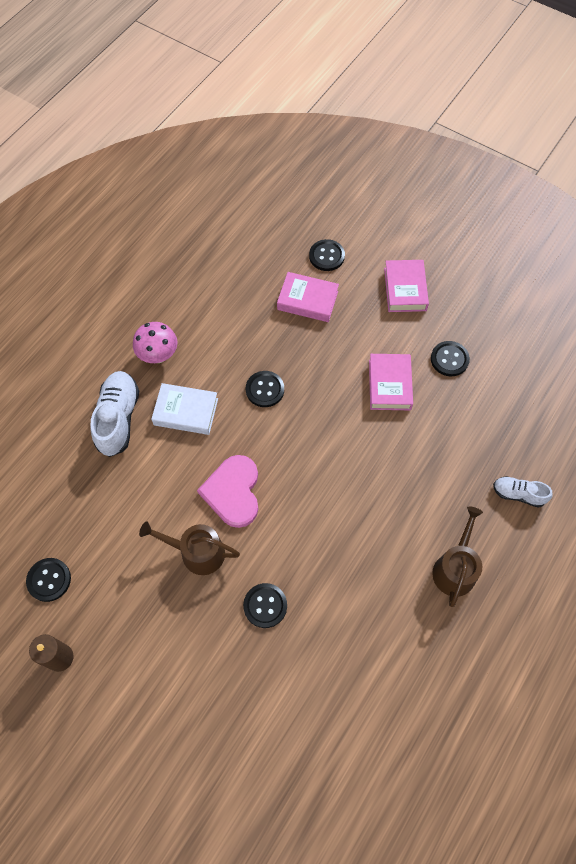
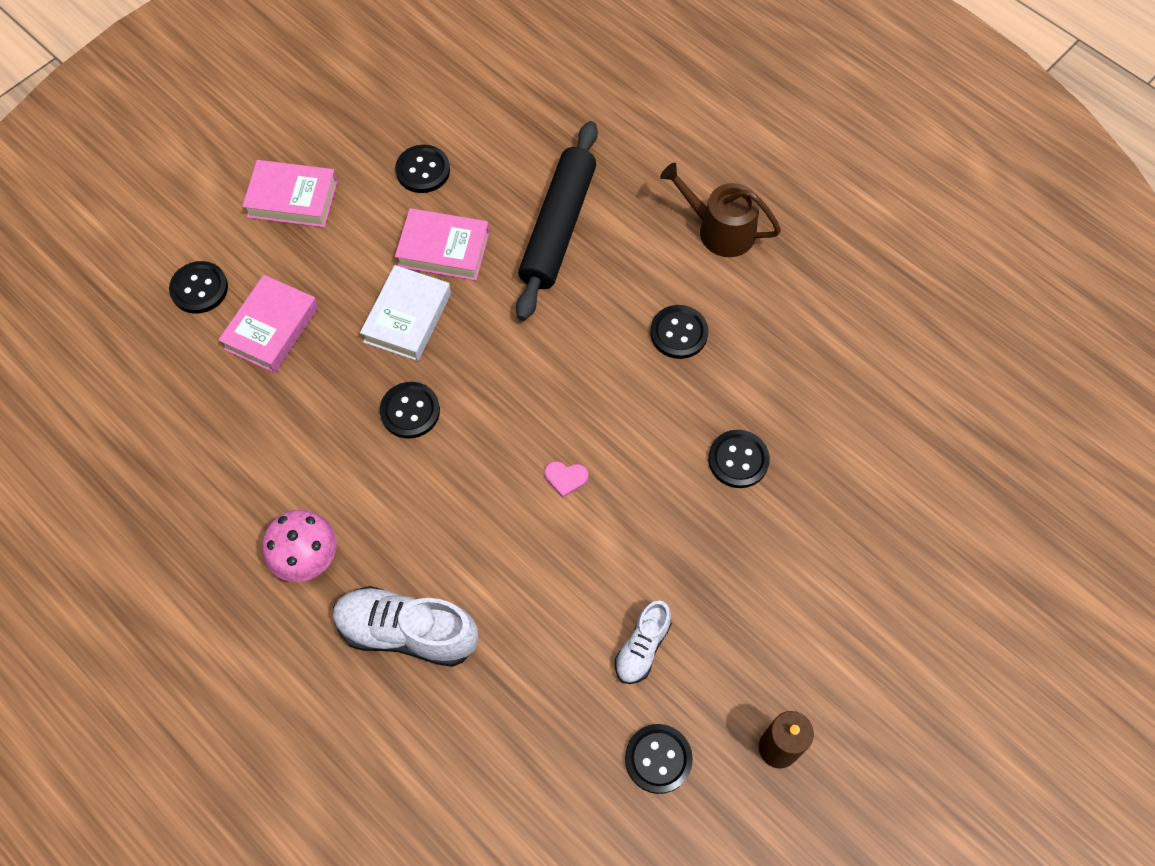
camera: 80 degrees left, 0 degrees up
brown watering can [139,521,240,575] -> none
white book [151,383,218,435] -> white book moved to [360,265,451,361]
pink heart [197,455,258,528] -> pink heart [544,461,589,498], size x0.41
white shoe [493,476,553,508] -> white shoe moved to [615,600,672,684]
none -> black rolling pin [516,121,598,321]
none -> black button [650,305,708,359]

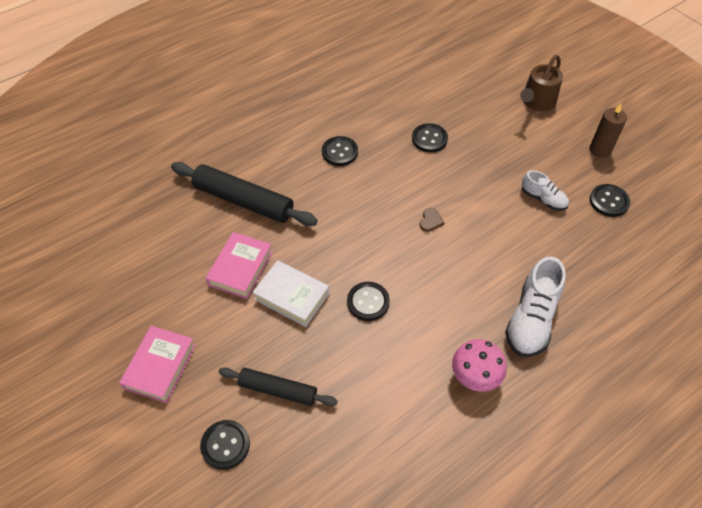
camera: 80 degrees left, 10 degrees down
pink book [218,275,318,373] -> black rolling pin [219,367,337,406]
black button [395,145,450,193] -> none
pink heart [544,461,589,498] -> brown heart [420,208,445,232]
brown watering can [660,163,781,257] -> brown watering can moved to [520,55,563,111]

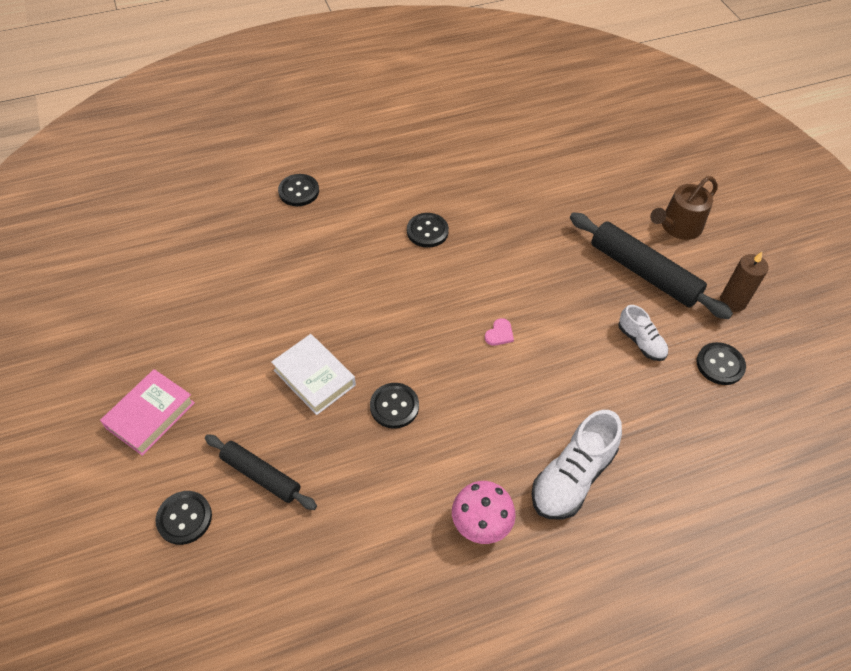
camera: 15 degrees right, 0 degrees up
black rolling pin [171,162,318,226] -> black rolling pin moved to [570,212,733,319]
pink book [206,232,273,299] -> none
black button [412,123,448,153] -> black button moved to [278,174,319,206]
brown heart [420,208,445,232] -> pink heart [485,318,514,346]

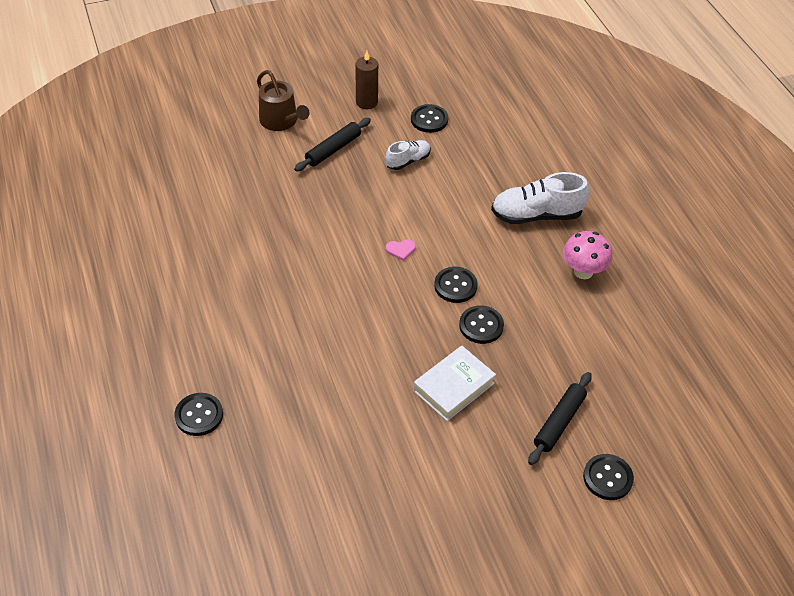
camera: 90 degrees left, 5 degrees down
pink book [100,369,195,456] -> none
black button [407,213,449,248] -> black button moved to [434,267,478,303]
pink heart [485,318,514,346] -> pink heart turned 135 degrees clockwise [386,239,416,261]
white shoe [531,410,622,520] -> white shoe turned 135 degrees clockwise [491,172,589,224]
black rolling pin [570,212,733,319] -> black rolling pin [294,118,371,172], size x0.62

